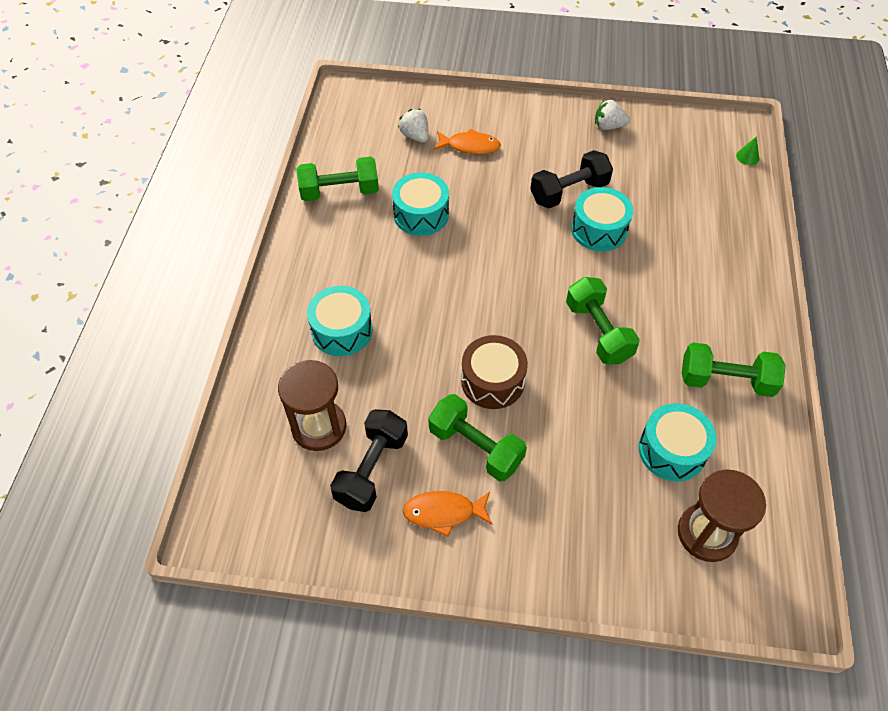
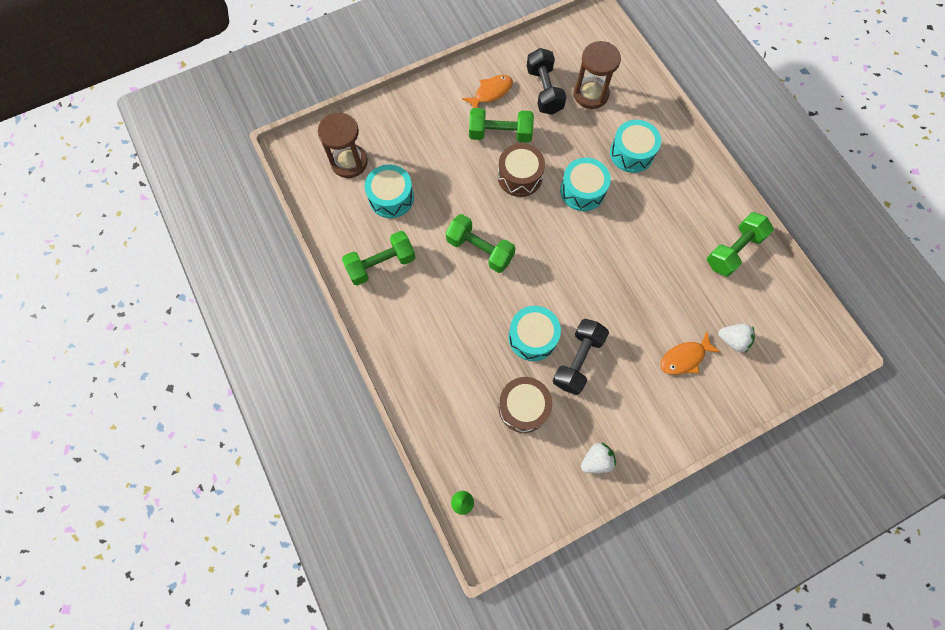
camera: 145 degrees right, 15 degrees up
turquoise drum [392,172,449,236] -> turquoise drum moved to [560,158,611,211]
none -> brown drum [498,377,552,433]

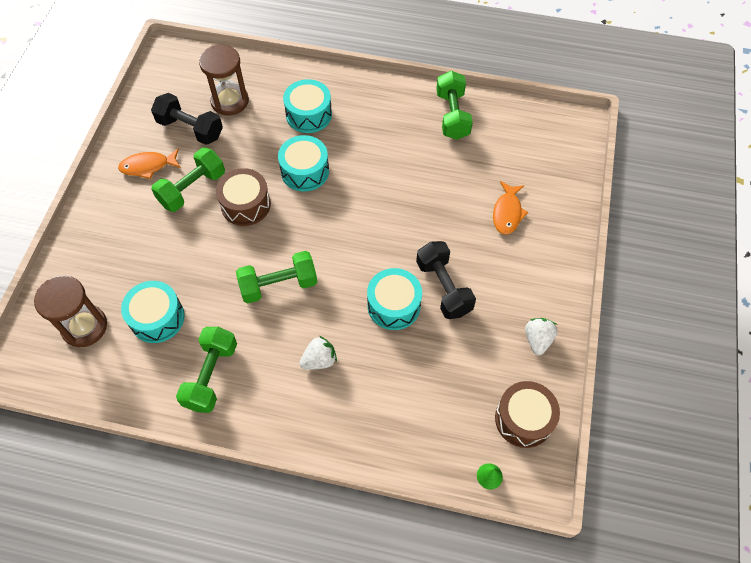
camera: 50 degrees left, 10 degrees down
orange fish [462,75,513,108] -> orange fish turned 105 degrees counterclockwise [118,148,181,179]
brown drum [498,377,552,433] -> brown drum moved to [495,381,560,448]
white strawberry [718,324,755,353] -> white strawberry moved to [299,336,337,370]

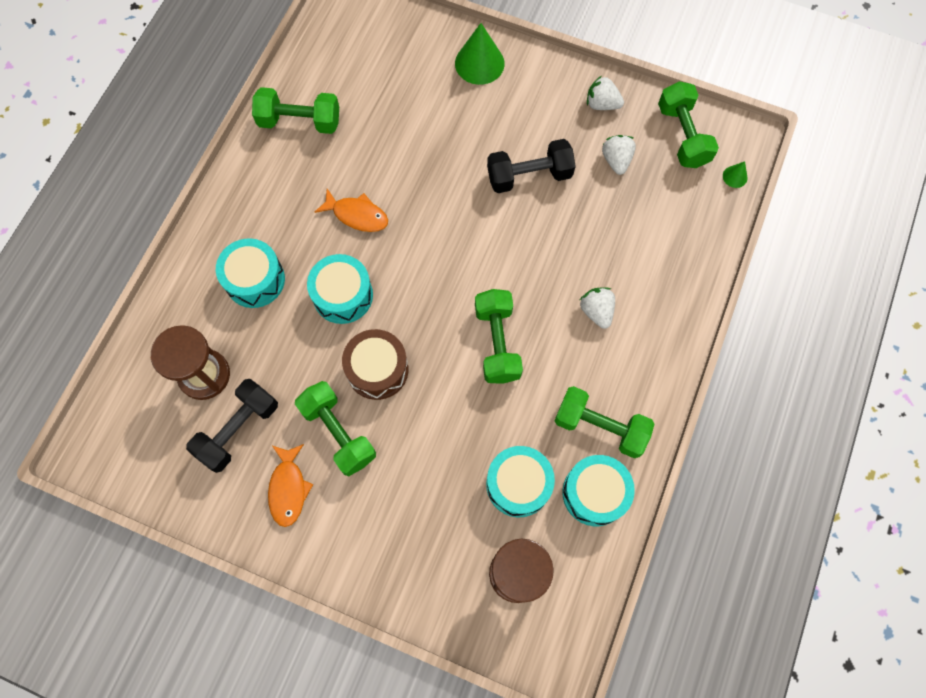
camera: 80 degrees left, 10 degrees up
turquoise drum [367,268,422,330] -> turquoise drum moved to [562,455,635,526]
orange fish [493,181,528,235] -> orange fish moved to [315,189,388,232]
brown drum [495,381,560,448] -> green dumbbell [658,81,719,168]
none -> green cone [455,23,505,85]
none -> white strawberry [602,135,636,175]

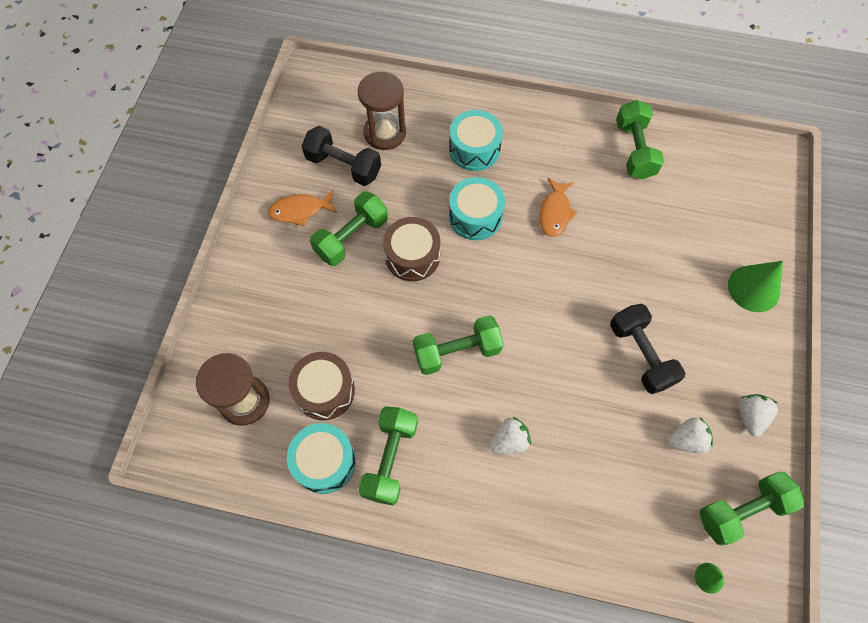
camera: 80 degrees right, 5 degrees down
turquoise drum [486,446,555,517] -> brown drum [288,352,355,420]

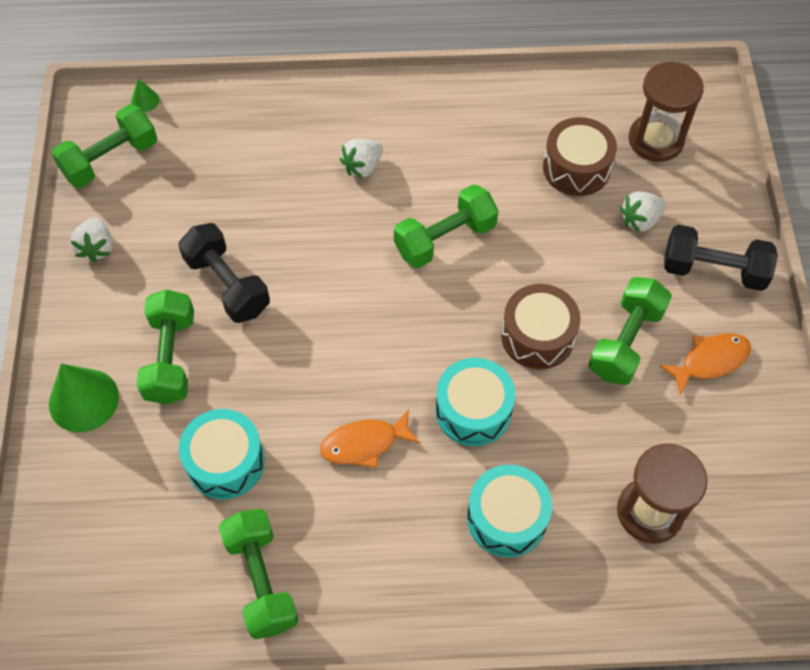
camera: 165 degrees right, 5 degrees down
turquoise drum [287,423,356,494] -> turquoise drum moved to [179,409,265,499]
black dumbbell [302,126,381,186] -> black dumbbell moved to [664,225,778,291]
green dumbbell [358,406,418,505] -> green dumbbell moved to [136,289,194,404]
orange fish [539,178,577,237] -> orange fish turned 105 degrees counterclockwise [320,409,420,468]
white strawberry [668,417,713,454] -> white strawberry moved to [620,191,666,233]

